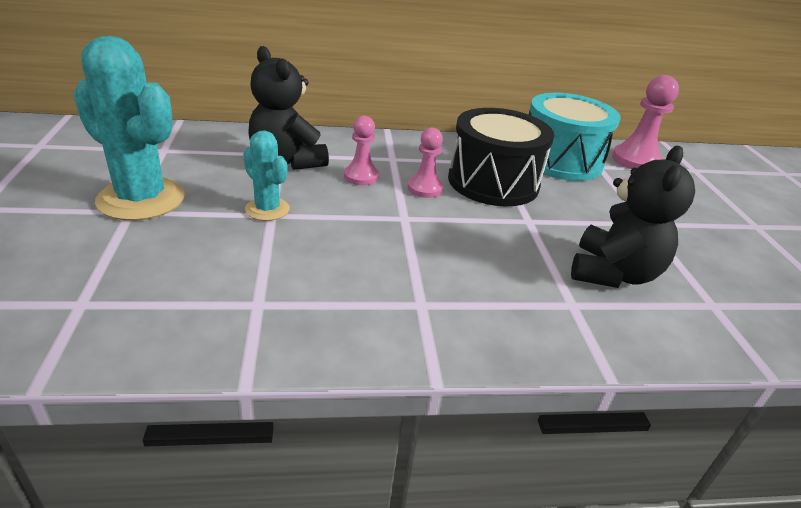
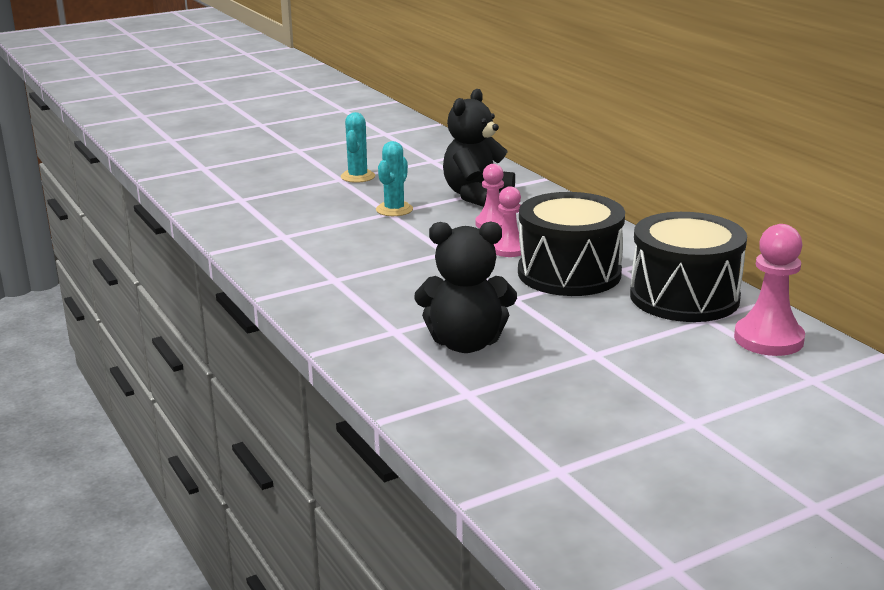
camera: 70 degrees right, 10 degrees down
turquoise cactus [73,36,185,221] -> turquoise cactus [341,112,375,183], size x0.54
turquoise drum [529,93,620,181] -> black drum [630,212,747,322]

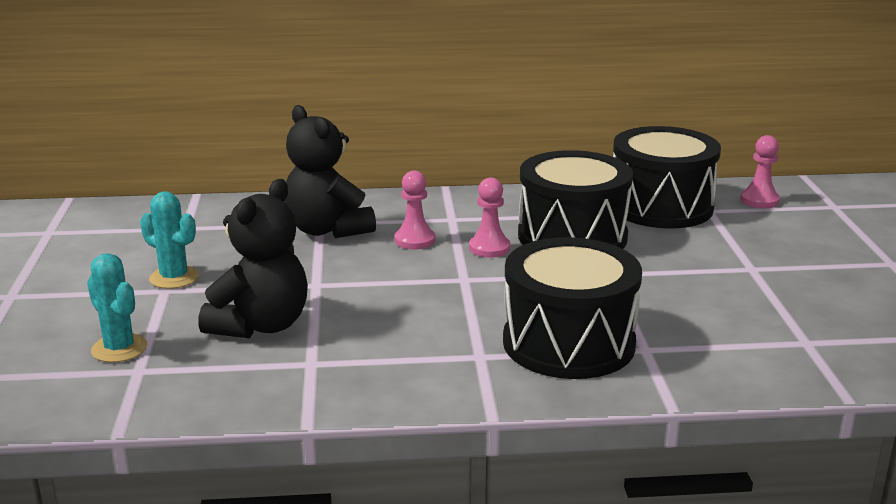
camera: 65 degrees left, 0 degrees up
turquoise cactus [376,141,413,216] -> turquoise cactus moved to [87,253,147,363]
black teddy bear [415,222,517,353] -> black teddy bear moved to [198,179,308,339]
pink pawn [734,224,805,356] -> pink pawn [740,135,780,208], size x0.64
none -> black drum [503,237,642,379]

